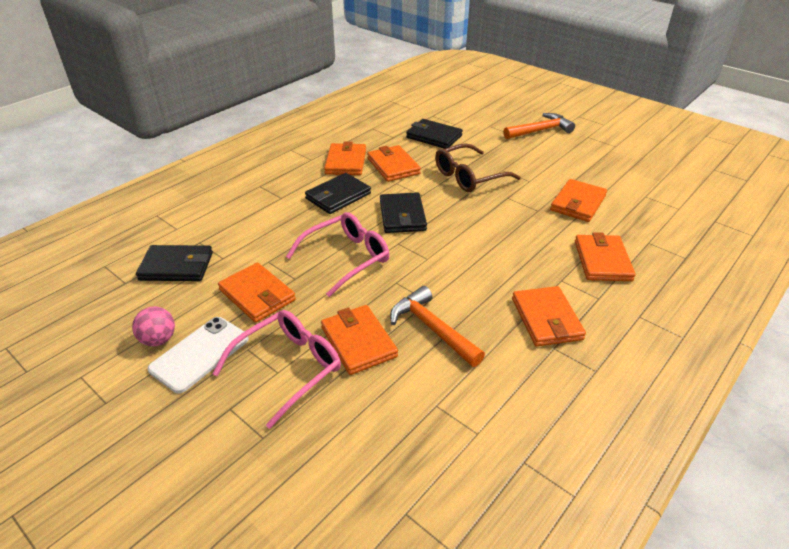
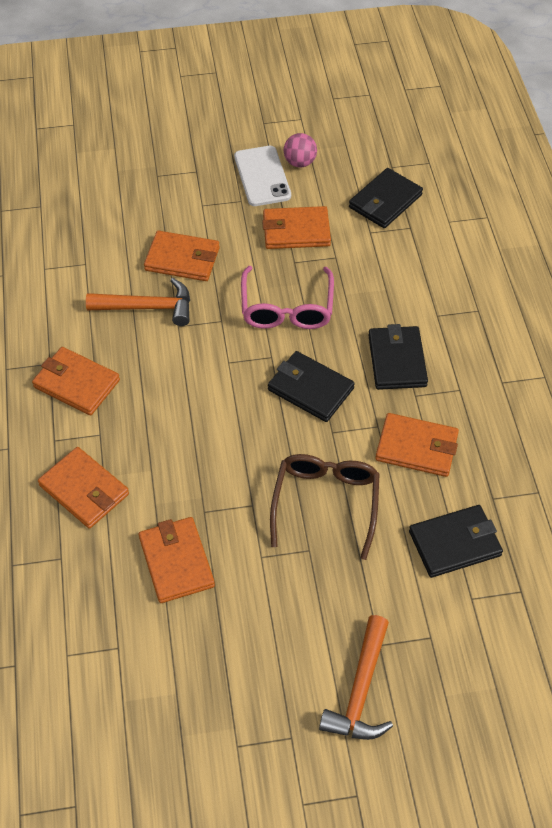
camera: 130 degrees right, 15 degrees up
pink glasses [212,310,341,429] -> none
orange wallet [324,142,366,175] -> none

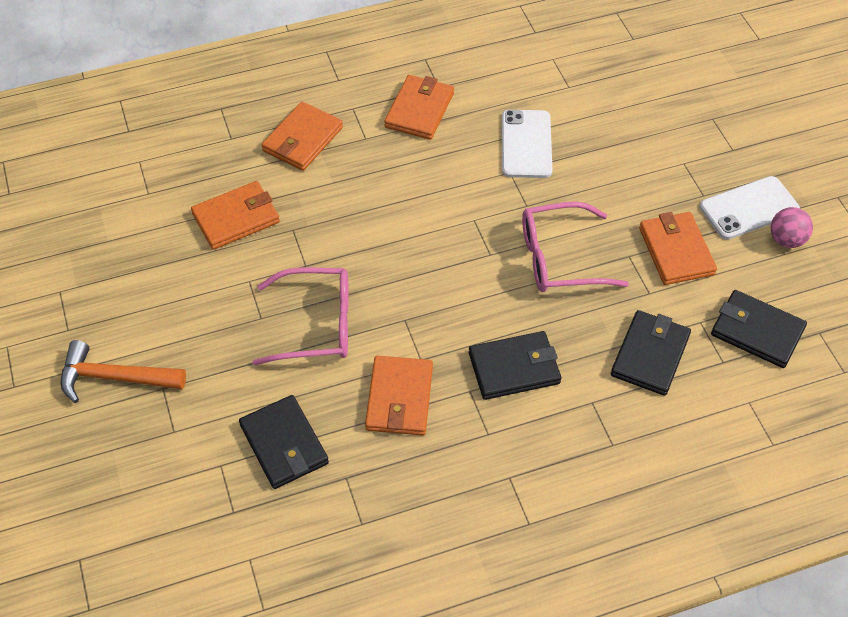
camera: 80 degrees right, 0 degrees up
orange hammer [86,278,190,326] -> white phone [502,110,552,178]
orange wallet [144,231,220,281] -> none
black wallet [268,351,355,422] -> black wallet moved to [611,310,691,396]
brown glasses [270,454,380,560] -> pink glasses [252,268,349,365]

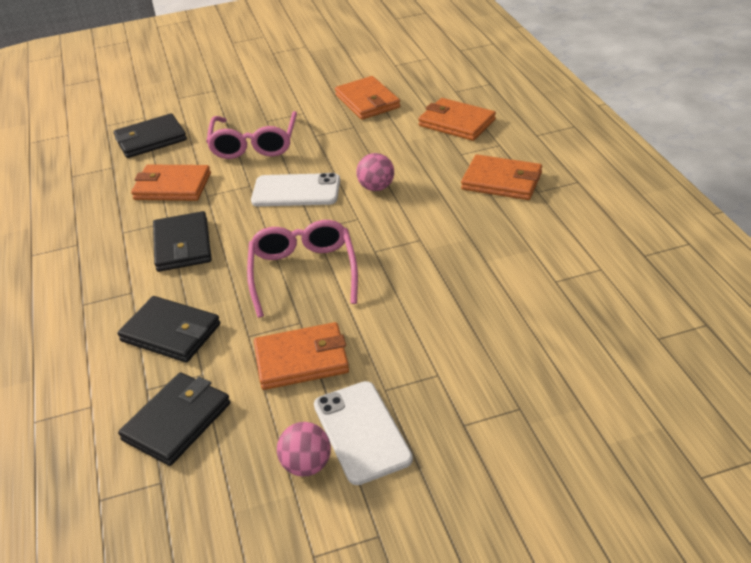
camera: 95 degrees right, 15 degrees down
orange hammer [61,340,186,403] -> none
white phone [502,110,552,178] -> white phone moved to [251,173,340,206]
none -> pink ball [356,153,394,191]

